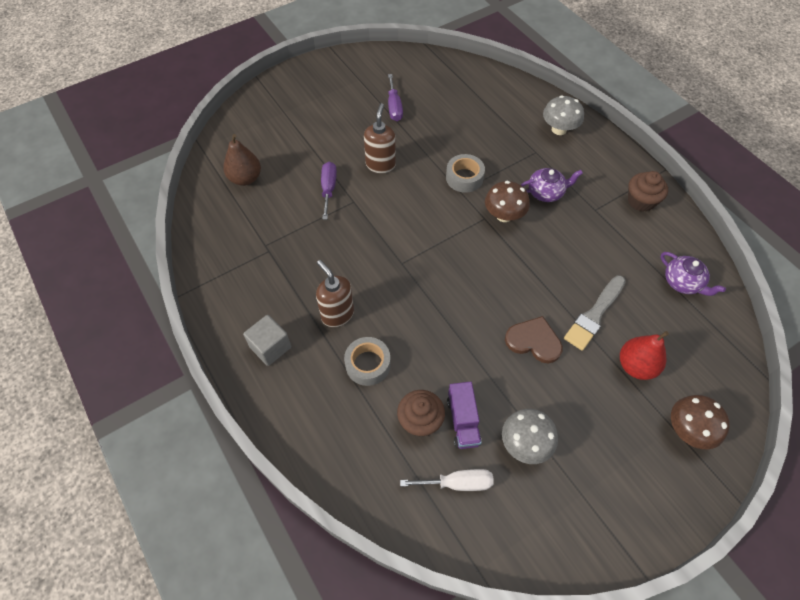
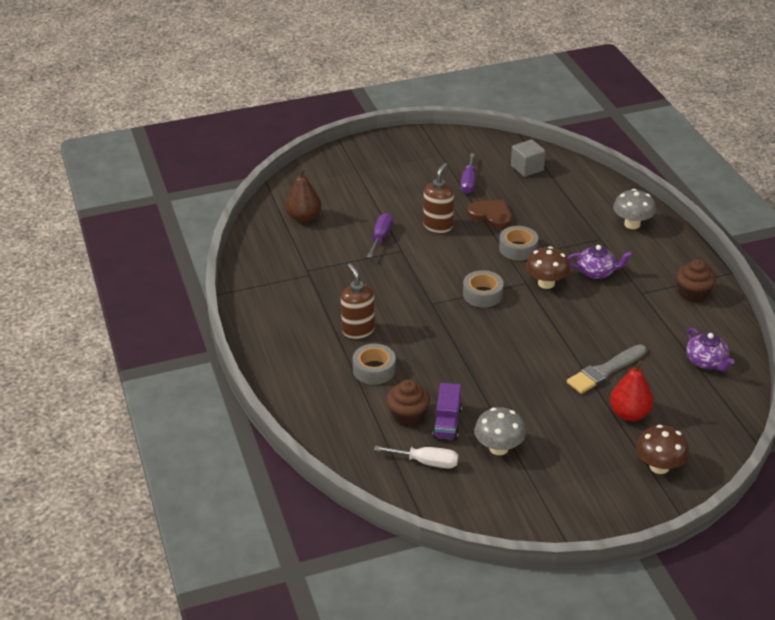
camera: 15 degrees right, 20 degrees down
grey cube [243,315,291,366] -> grey cube moved to [511,139,546,177]
brown heart [505,316,563,363] -> brown heart moved to [467,200,512,228]
none -> grey tape [463,270,504,307]

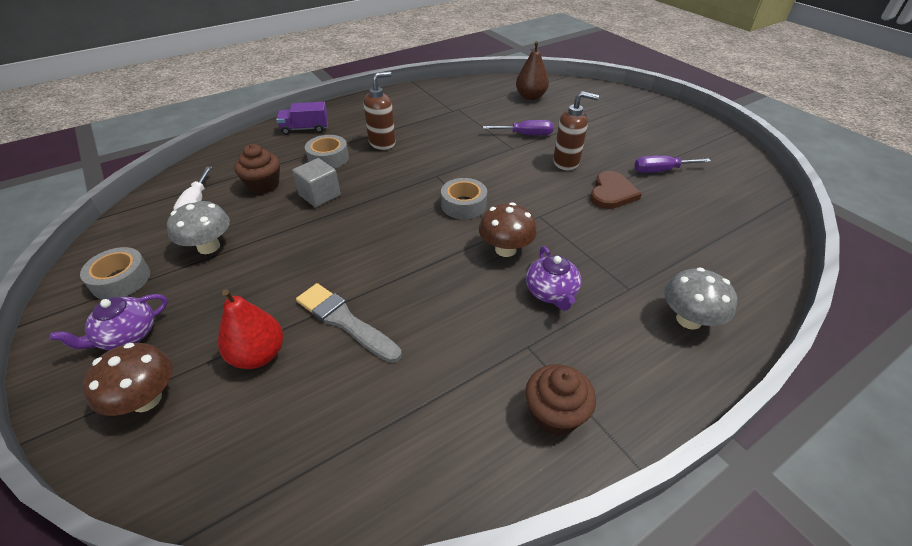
camera: 75 degrees right, 5 degrees up
purple truck [433,383,462,440] -> purple truck moved to [276,102,328,135]
grey tape [499,226,538,260] -> grey tape moved to [80,247,150,299]
grey cube [511,139,546,177] -> grey cube moved to [292,158,341,207]
purple teapot [686,328,734,372] -> purple teapot moved to [50,294,168,350]

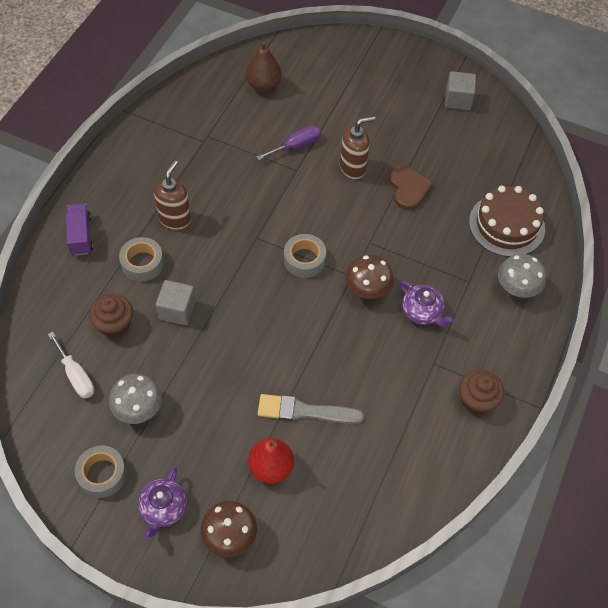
camera: 35 degrees left, 15 degrees up
purple truck [276,102,328,135] -> purple truck turned 120 degrees clockwise [66,203,93,256]
purple screwdriver [635,155,711,173] -> none
none -> grey cube [445,71,476,110]
none -> brown cake [469,185,545,257]

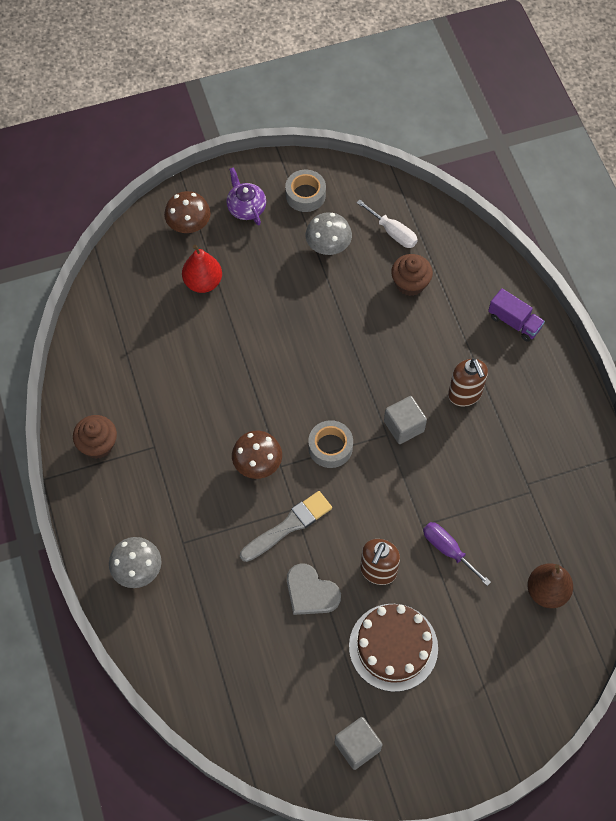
camera: 140 degrees right, 5 degrees up
white screwdriver [48,332,94,399] -> white screwdriver turned 150 degrees counterclockwise [356,200,418,248]
grey tape [119,237,164,282] -> none
grey cube [156,280,196,325] -> grey cube moved to [384,396,427,444]
purple screwdriver [257,125,321,160] -> purple screwdriver turned 120 degrees clockwise [423,522,491,586]
grey brush [258,394,364,424] -> grey brush moved to [240,491,332,562]
brown heart [389,166,433,210] -> grey heart [287,563,341,615]
purple teapot [400,280,454,327] -> none
brown cake [469,185,545,257] -> brown cake moved to [349,604,438,692]

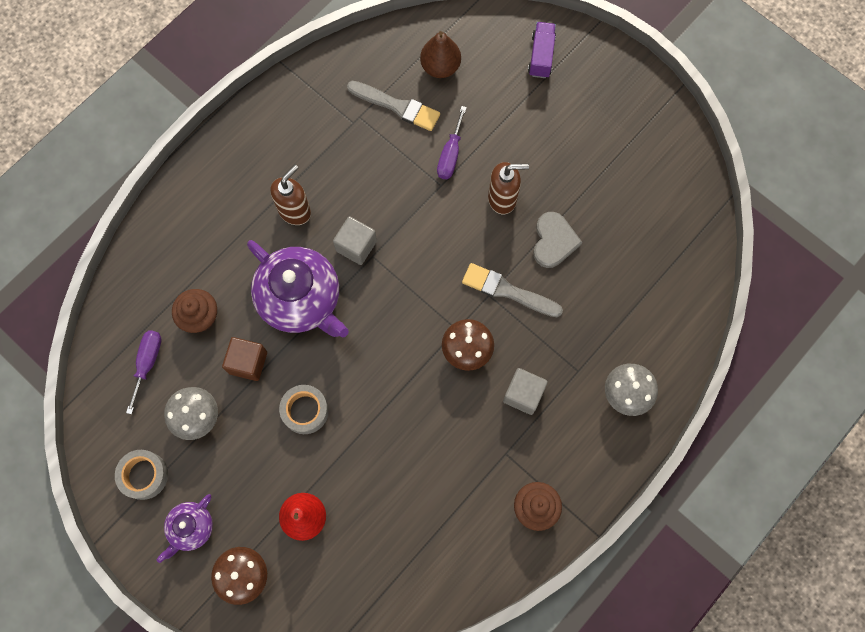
camera: 120 degrees left, 10 degrees up
grey tape [308,420,353,468] -> grey tape moved to [279,385,329,434]
grey cube [335,717,382,770] -> grey cube moved to [503,368,548,415]
brown cake [349,604,438,692] -> none
white screwdriver [356,200,418,248] -> purple screwdriver [126,330,162,414]
purple truck [488,288,545,342] -> purple truck moved to [528,22,556,78]
none -> brown cube [222,337,267,381]
none -> purple teapot [247,240,349,337]
none -> grey brush [347,81,440,131]

